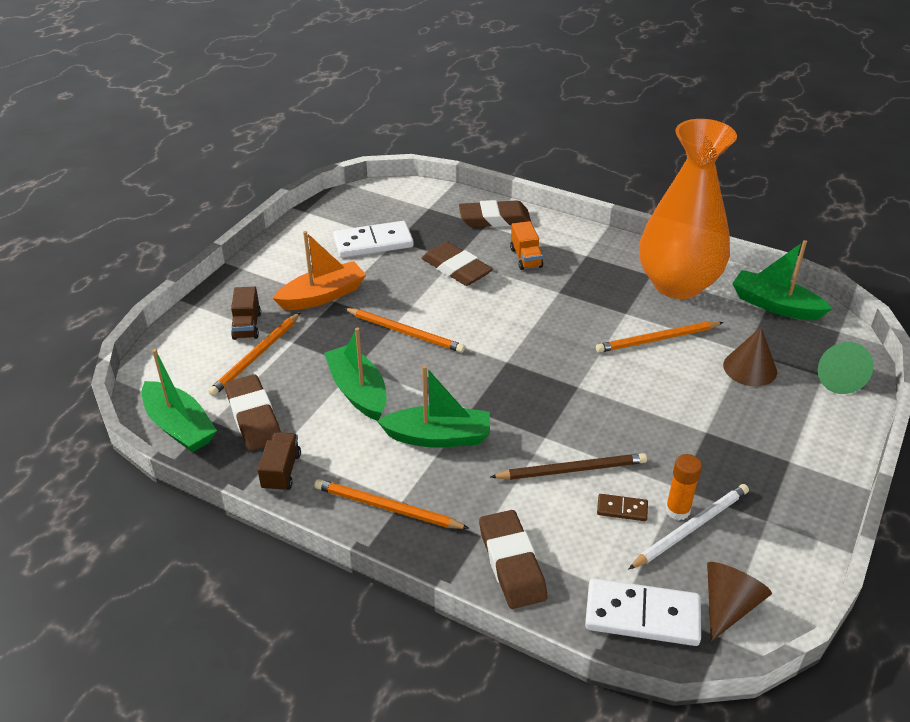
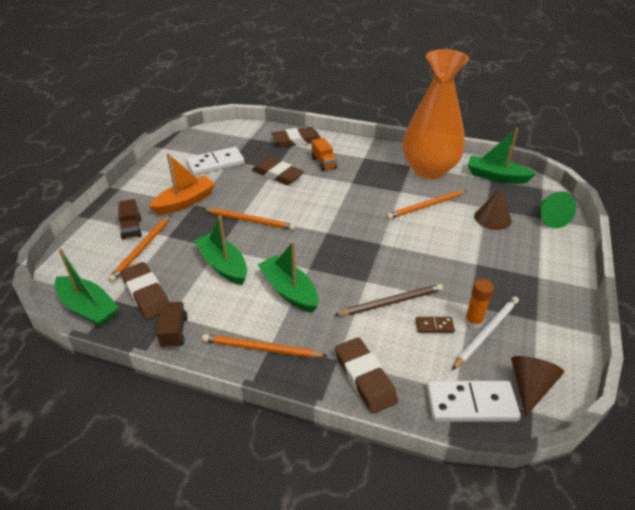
camera: 10 degrees left, 0 degrees up
green boat [377,365,490,448] -> green boat turned 120 degrees counterclockwise [258,241,318,313]

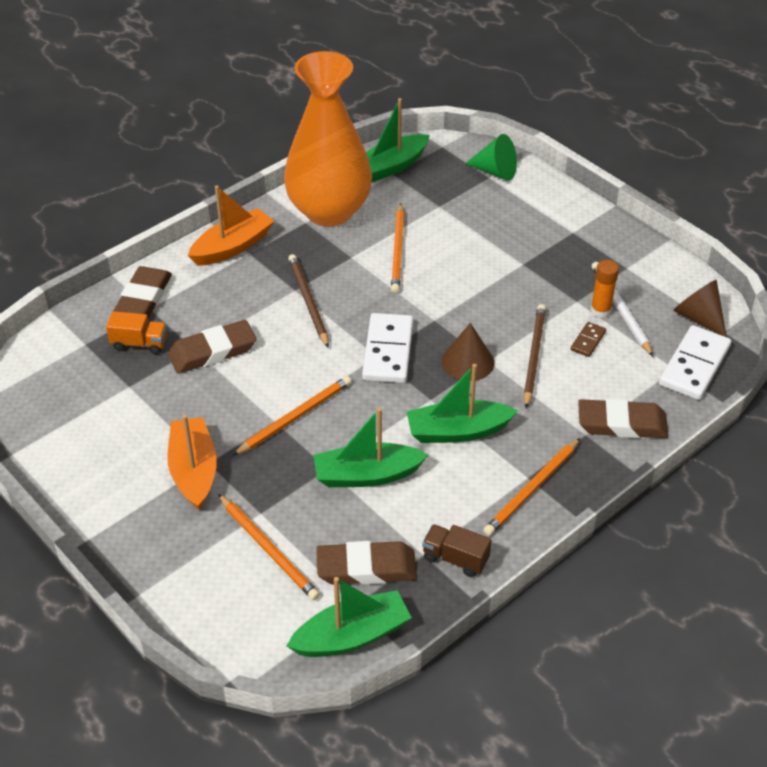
camera: 60 degrees left, 5 degrees up
brown truck [118,199,142,240] -> none
white domino [186,147,244,175] -> white domino moved to [362,313,413,383]
orange truck [312,138,337,171] -> orange truck moved to [106,311,167,354]
brown cone [474,188,512,230] -> brown cone moved to [441,323,494,381]
none -> orange boat [188,185,274,266]
none -> brown pencil [288,254,329,348]

